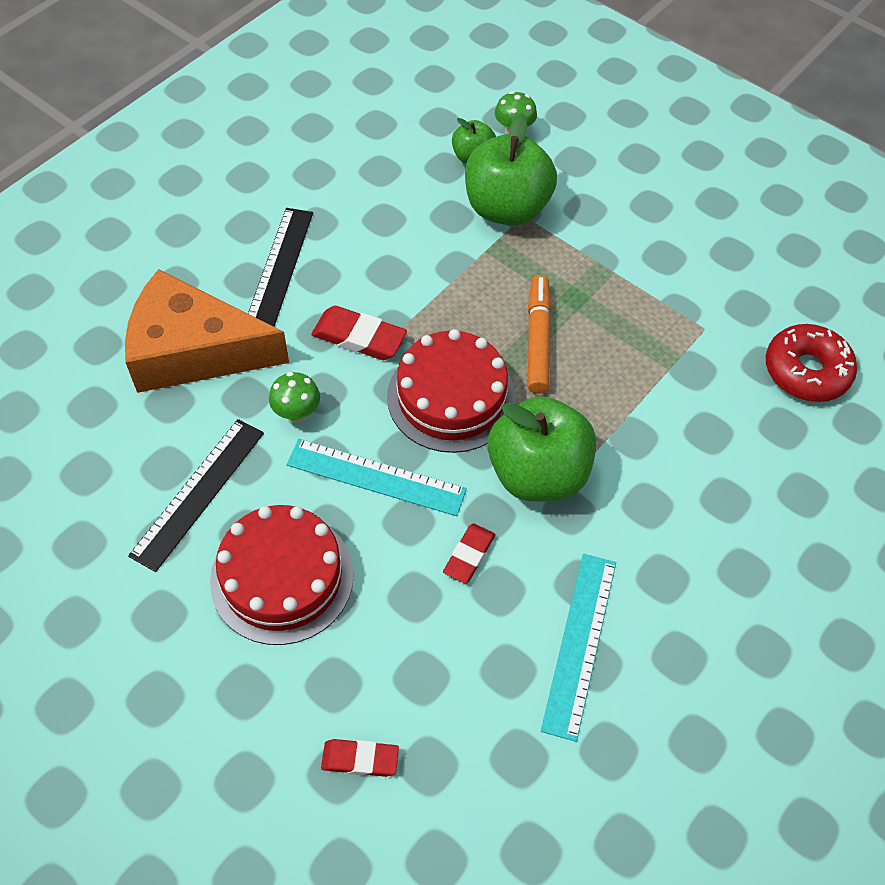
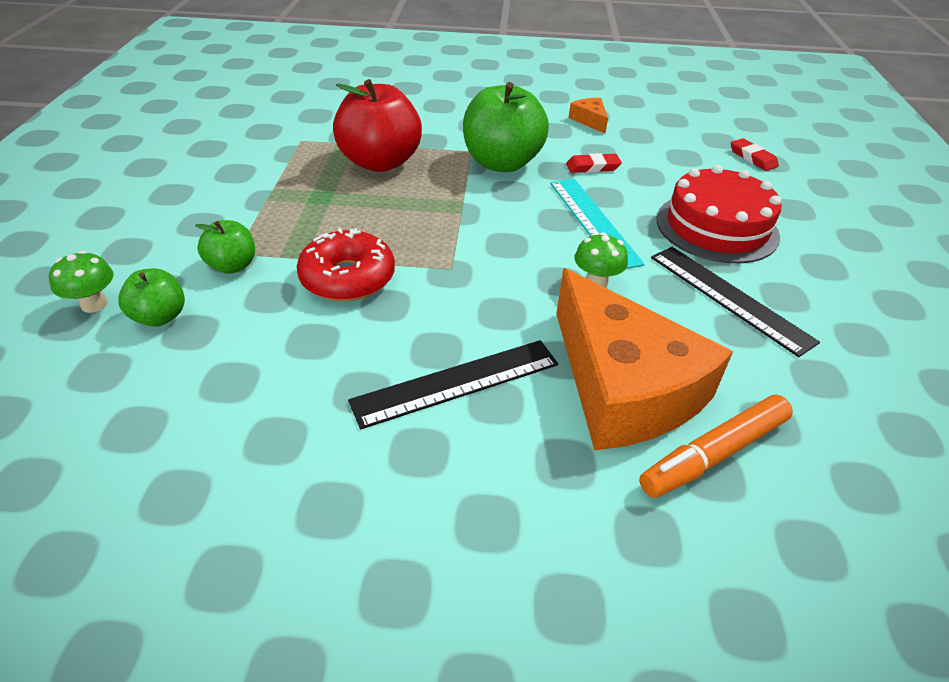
camera: 125 degrees left, 15 degrees down
black ruler [128,419,264,572] -> black ruler turned 60 degrees clockwise [651,247,820,357]
red eraser [311,306,407,360] -> none
red cake [387,329,516,453] -> none
green apple [465,113,557,226] -> green apple [195,220,255,274], size x0.51
orange marker [528,275,551,394] -> orange marker moved to [639,395,793,498]
turquoise ruler [541,554,616,742] -> orange cheese [569,98,608,133]
red donut [766,324,857,402] -> red donut moved to [297,228,395,301]
none -> red apple [333,79,422,172]

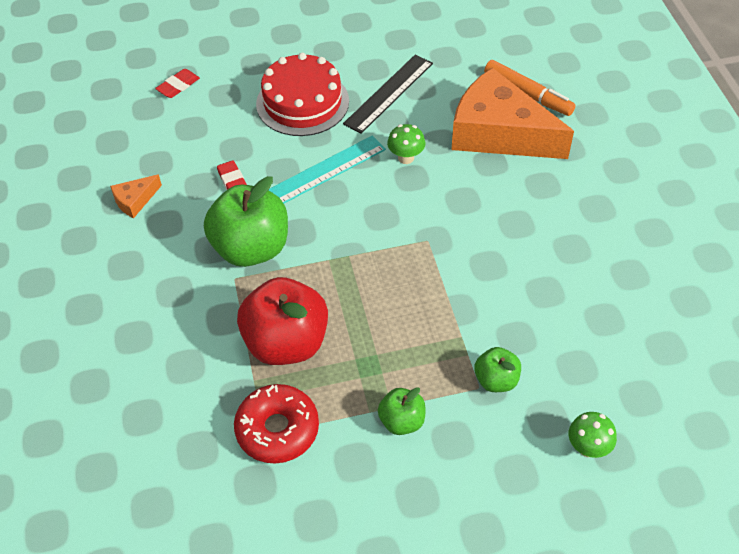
camera: 105 degrees left, 10 degrees up
green apple [118,268,185,327] -> green apple moved to [378,387,425,435]
red donut [297,228,395,301] -> red donut moved to [234,384,319,464]
black ruler [348,340,558,429] -> none
orange cheese [556,268,733,450] -> orange cheese turned 105 degrees counterclockwise [451,68,574,159]

